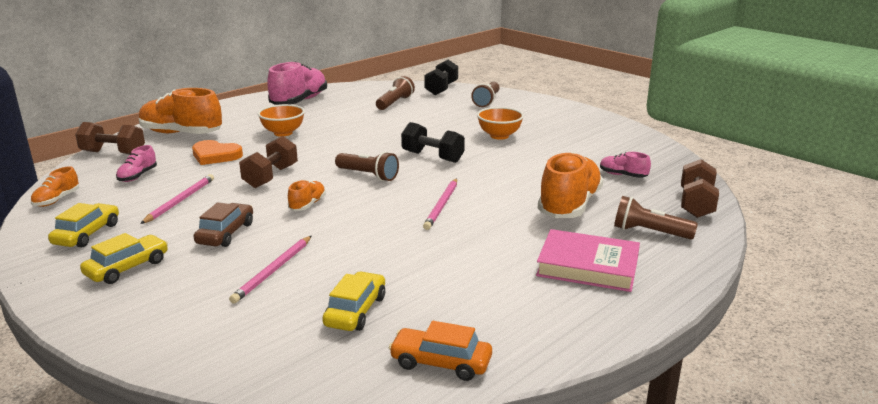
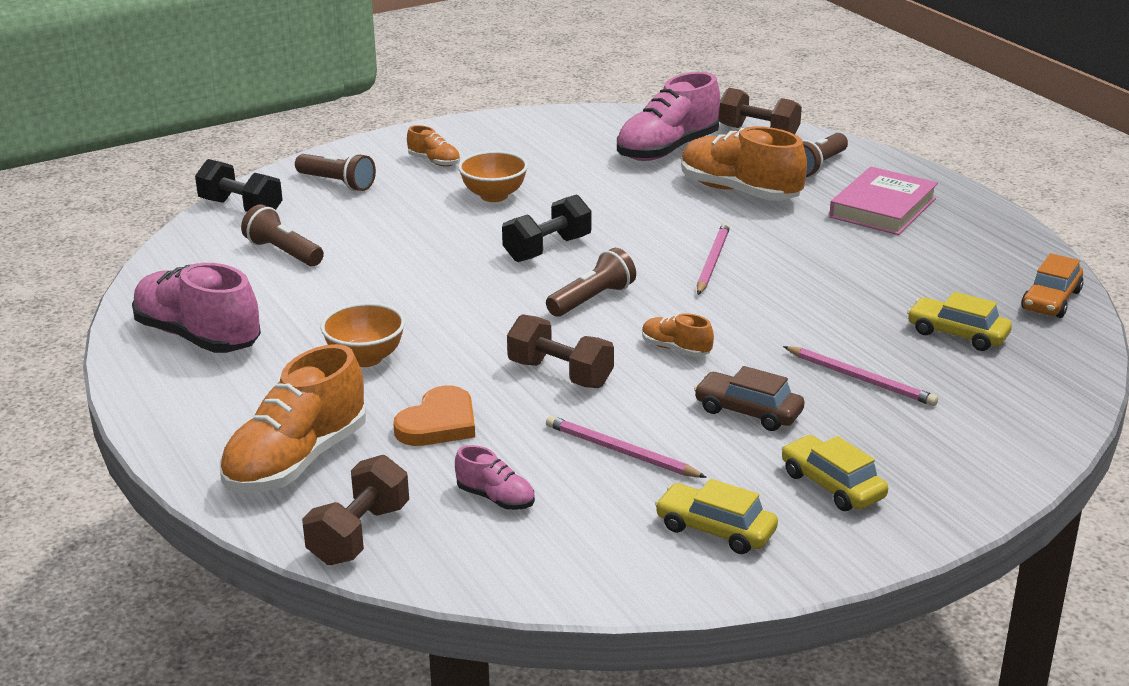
camera: 75 degrees left, 5 degrees up
orange shoe [31,166,79,207] -> orange shoe moved to [407,125,460,167]
pink pencil [423,178,457,230] -> pink pencil turned 105 degrees counterclockwise [697,223,730,295]
pink shoe [600,152,651,178] -> pink shoe [617,72,720,161], size x2.10

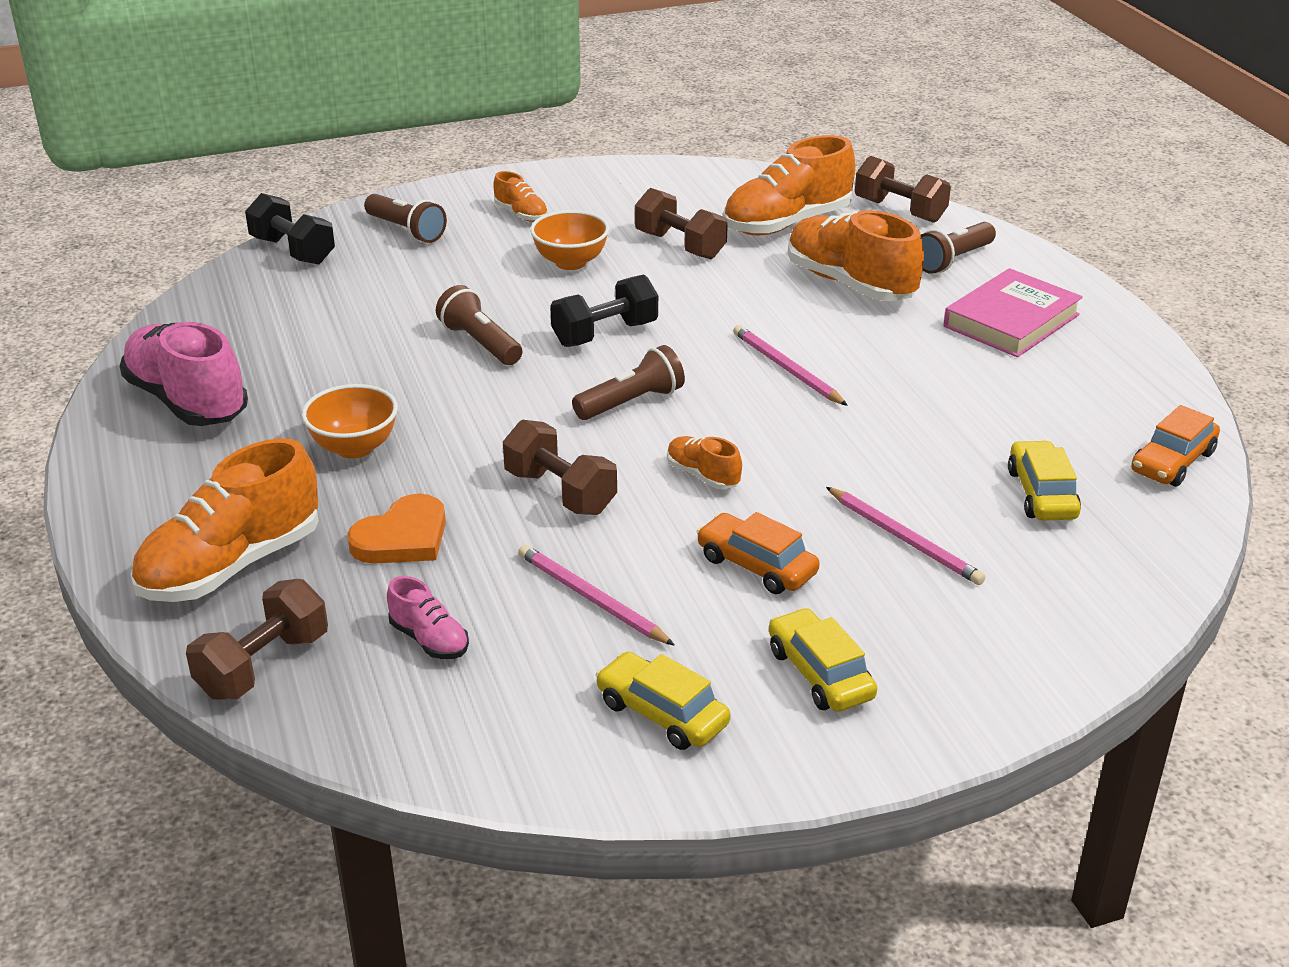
camera: 10 degrees right, 5 degrees up
brown flashlight [241,204,324,266] -> brown flashlight moved to [436,285,522,365]
pink shoe [617,72,720,161] -> orange shoe [723,135,855,235]
brown car [694,366,805,431] -> orange car [697,512,820,594]
pink pencil [697,223,730,295] -> pink pencil turned 60 degrees counterclockwise [733,325,848,406]
yellow car [907,292,1012,351] -> yellow car turned 45 degrees clockwise [1008,440,1081,521]
none -> brown dumbbell [635,188,728,259]

